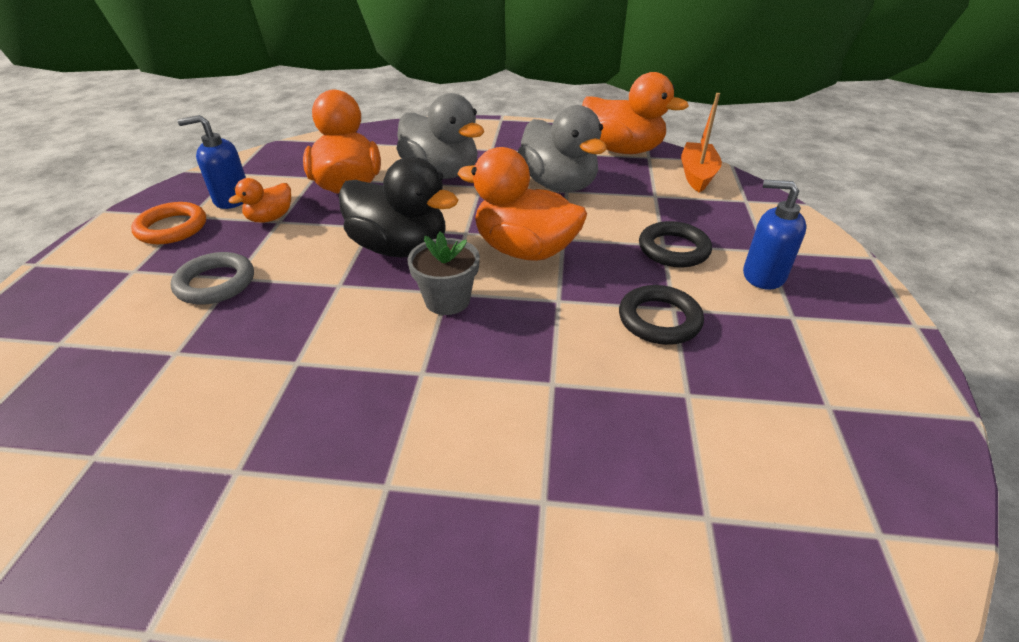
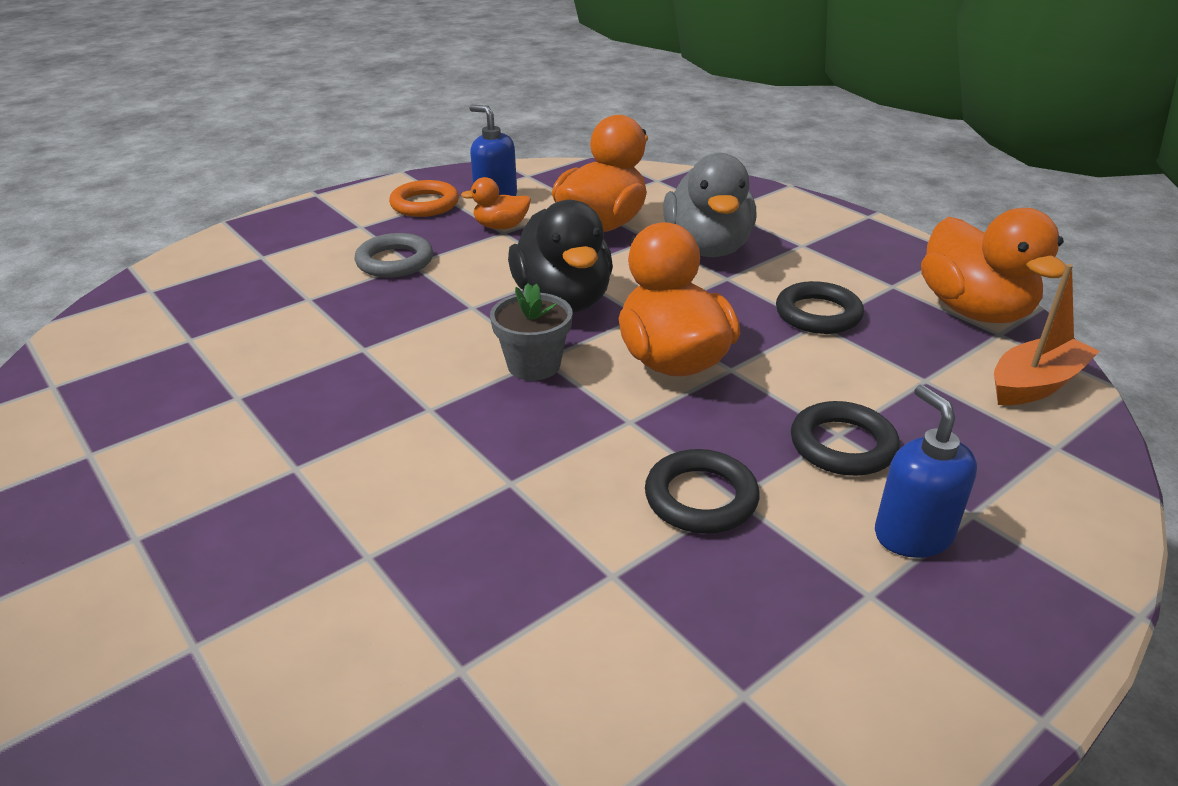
camera: 45 degrees right, 5 degrees down
grey duck [518,105,607,192] -> black ring [776,281,864,334]

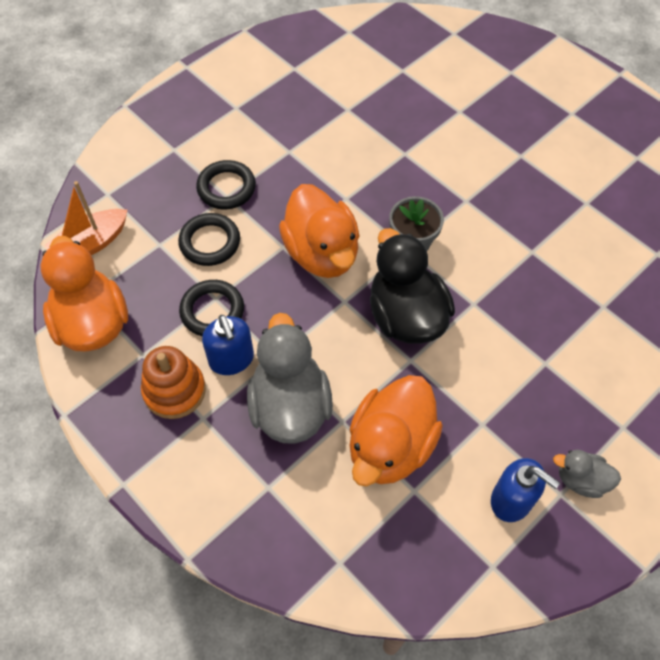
camera: 175 degrees right, 25 degrees up
grey ring [355,233,433,277] -> none
orange ring [389,180,459,217] -> grey duck [553,450,621,498]
orange duck [461,177,531,229] -> none
black ring [645,449,760,534] -> black ring moved to [178,213,240,266]
blue soap dispenser [875,384,977,558] -> blue soap dispenser moved to [202,315,254,375]
none -> orange stacking toy [141,346,206,419]

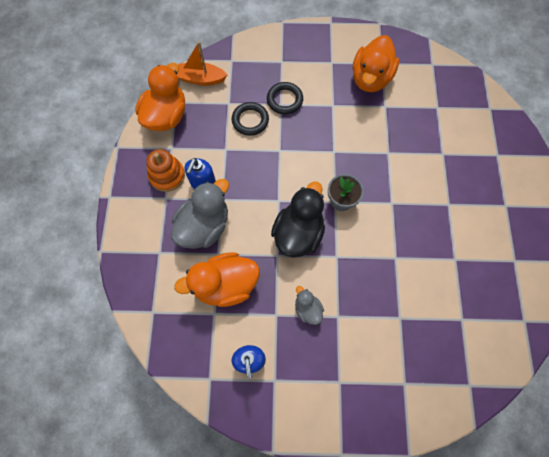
camera: 45 degrees right, 10 degrees up
black ring [179,280,244,336] -> none
orange duck [279,184,359,278] -> orange duck moved to [353,35,399,92]
grey duck [553,450,621,498] -> grey duck moved to [295,286,324,325]

